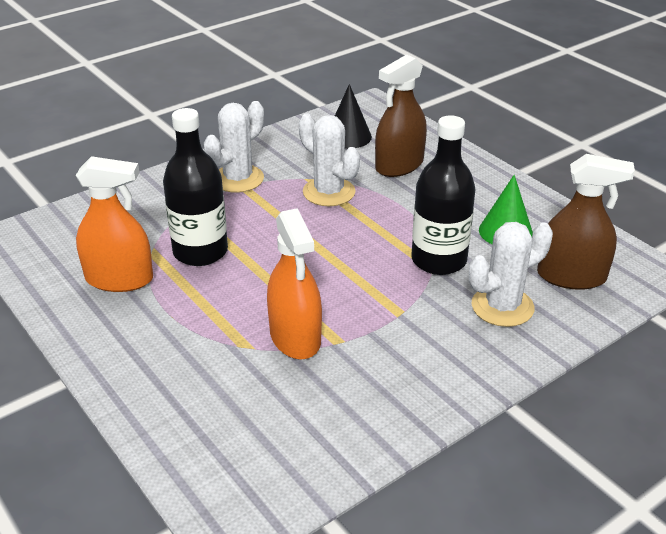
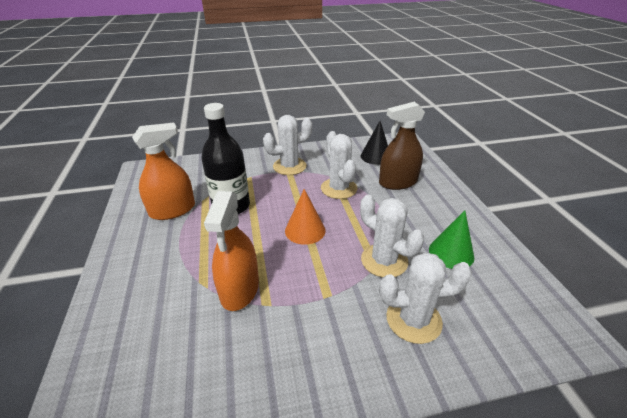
camera: 25 degrees right, 0 degrees up
orange spray bottle [76,156,153,292] -> orange spray bottle turned 60 degrees counterclockwise [132,123,195,220]
black bottle [412,115,475,275] -> white cactus [360,195,424,278]
brown spray bottle [537,154,635,290] -> none
none -> orange cone [285,189,325,245]

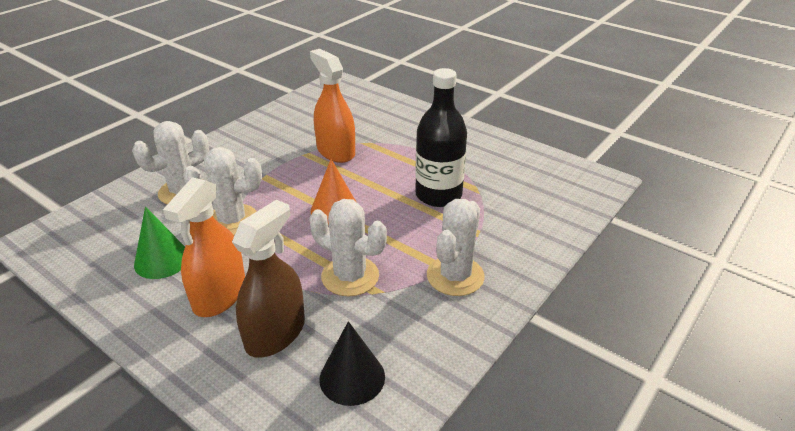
camera: 140 degrees right, 0 degrees up
orange spray bottle [132,123,195,220] -> orange spray bottle moved to [163,177,245,317]

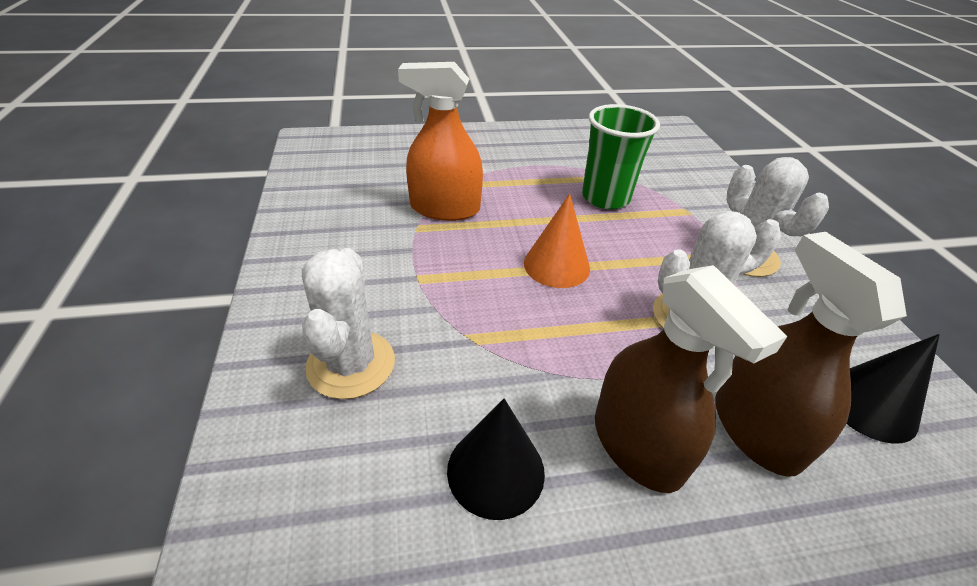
camera: 50 degrees left, 5 degrees up
green cone [134,207,185,279] -> black cone [447,399,545,520]
orange spray bottle [163,177,245,317] -> brown spray bottle [595,265,787,493]
white cactus [183,147,262,236] -> none
black bottle [415,68,467,207] -> green cup [582,104,660,209]

